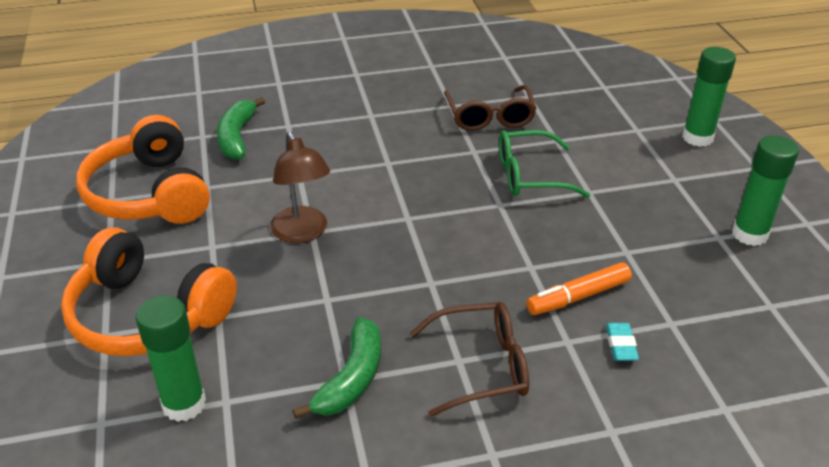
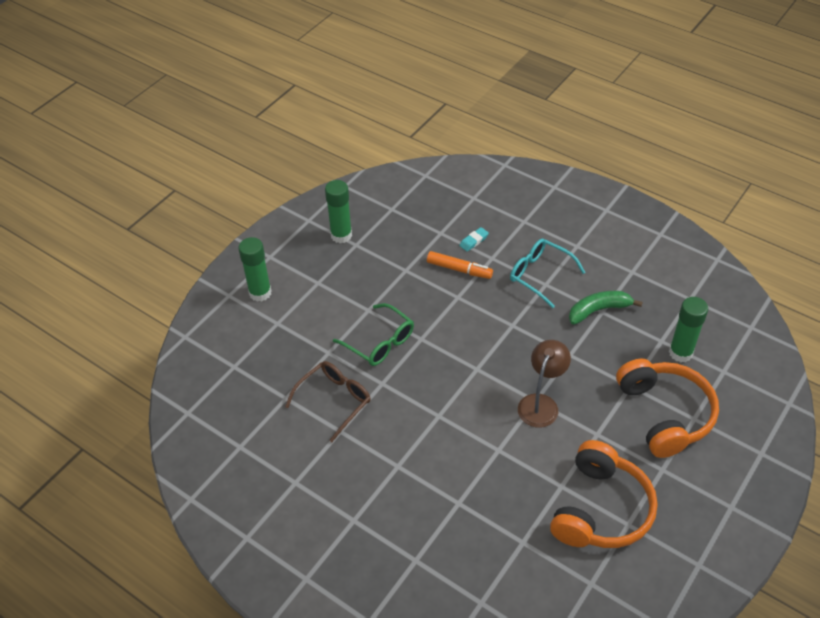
camera: 130 degrees left, 10 degrees up
green banana [217,97,265,160] -> none
brown glasses [409,302,529,417] -> turquoise glasses [510,239,585,308]

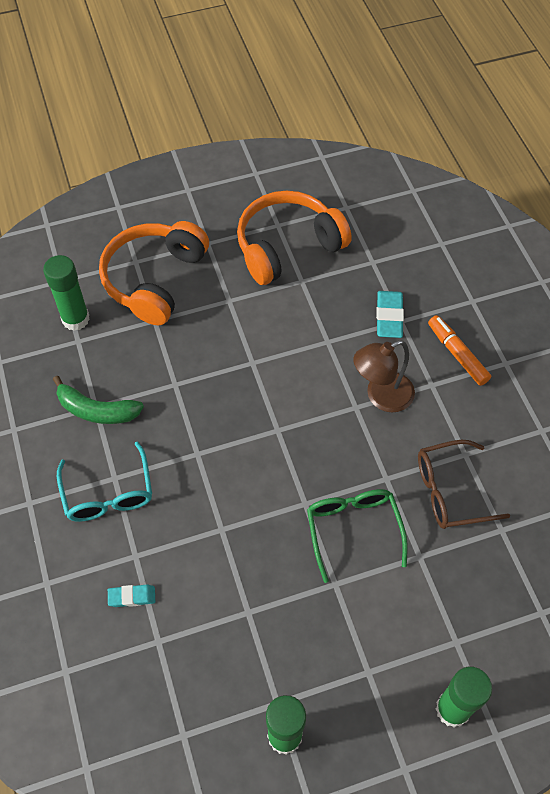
camera: 145 degrees left, 10 degrees up
orange marker [427,251,493,279] -> orange marker moved to [428,315,491,386]
brown lamp [518,340,571,428] -> brown lamp moved to [353,340,415,412]
none -> turquoise eraser [376,291,404,338]

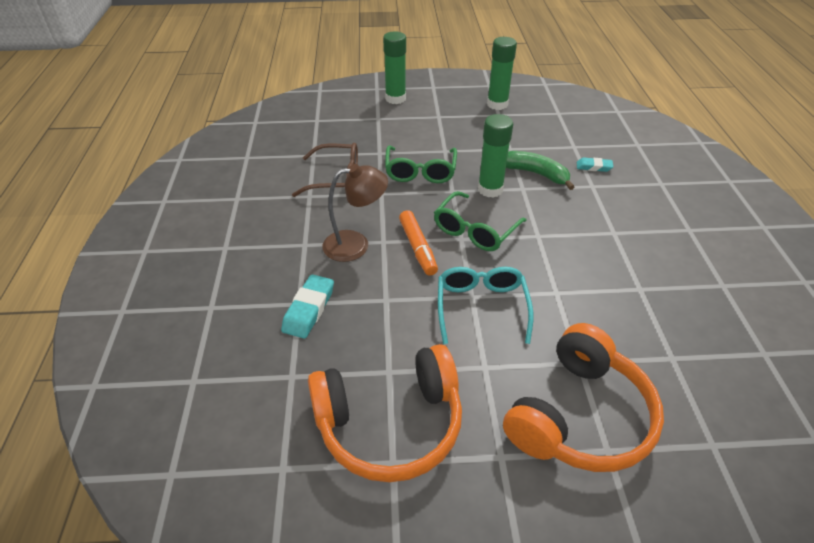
camera: 165 degrees left, 15 degrees down
green glue stick [43,255,90,331] -> green glue stick moved to [478,114,513,198]
green banana [53,376,144,424] -> green banana moved to [506,151,574,190]
turquoise glasses [57,441,152,522] -> turquoise glasses moved to [438,267,533,344]
orange marker [428,315,491,386] -> orange marker moved to [399,210,438,276]
none -> green glasses [434,191,527,251]

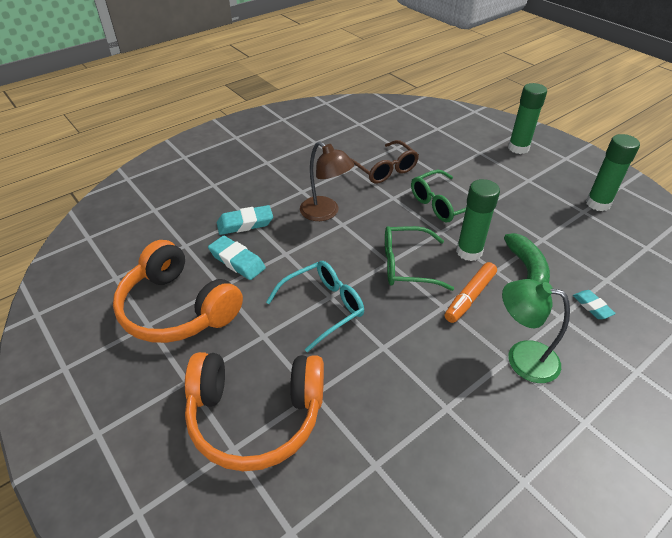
camera: 55 degrees right, 0 degrees up
orange marker [399,210,438,276] -> orange marker moved to [445,262,497,323]
none -> turquoise eraser [208,236,266,280]
none -> green lamp [502,279,570,383]

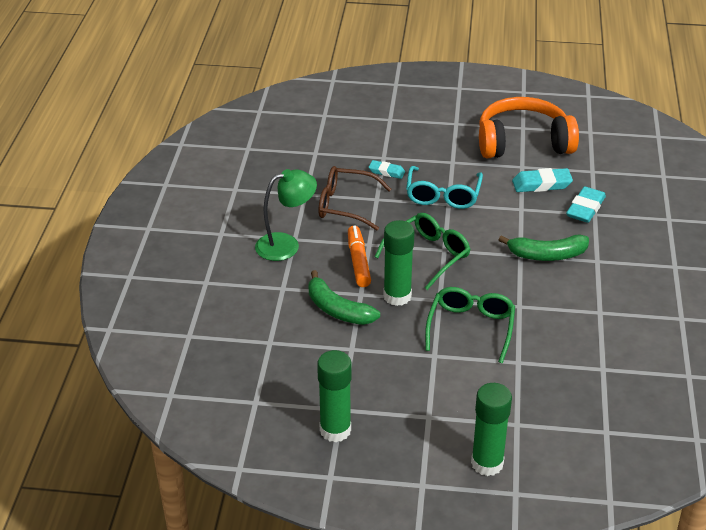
camera: 135 degrees right, 5 degrees down
orange headphones [185,352,324,471] -> none
brown lamp [300,142,354,221] -> green banana [499,234,589,261]
brown glasses [350,140,419,184] -> brown glasses moved to [319,166,391,230]
turquoise eraser [573,290,616,319] -> turquoise eraser moved to [369,160,405,179]

